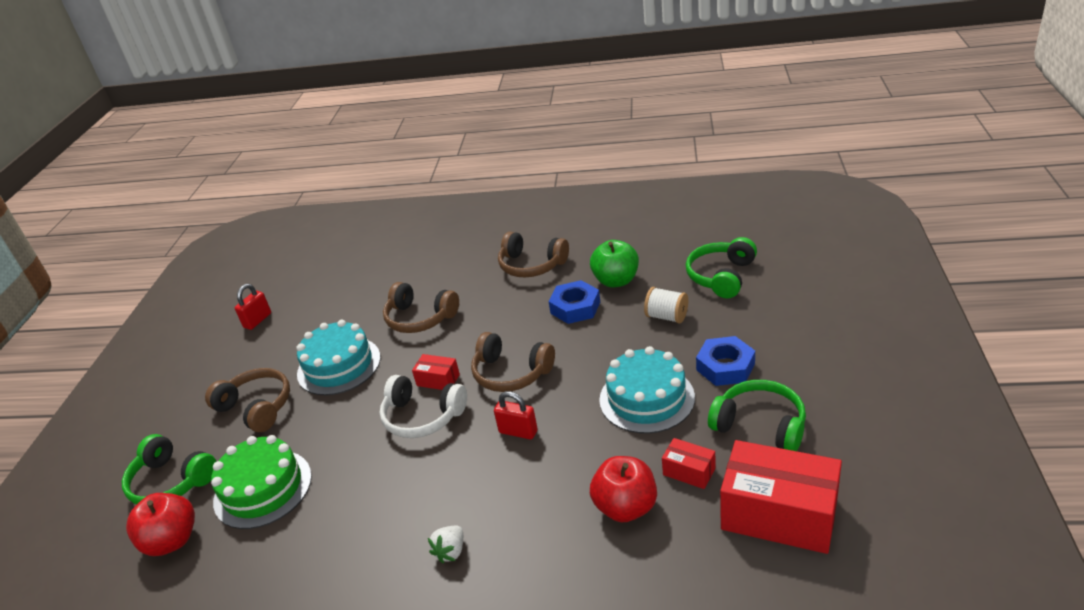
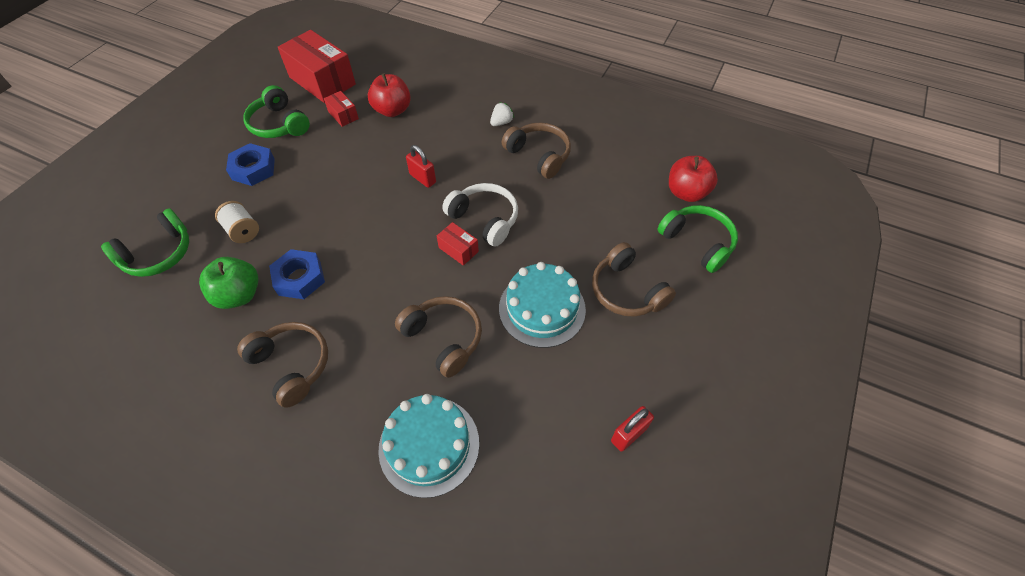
camera: 165 degrees left, 20 degrees up
green cake [211,435,312,529] -> none
brown headphones [471,332,555,392] -> brown headphones moved to [502,123,571,179]
turquoise cake [599,346,695,434] -> turquoise cake moved to [378,394,479,498]

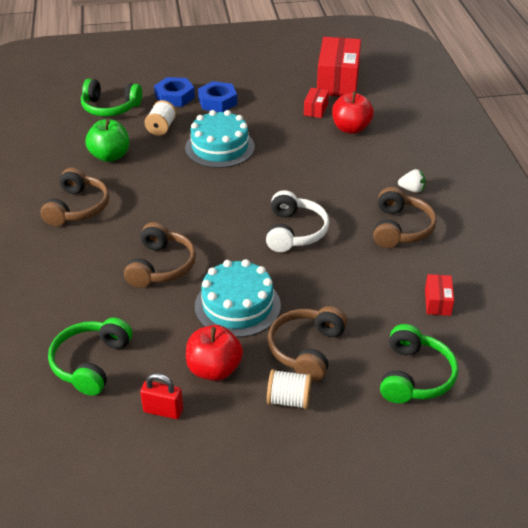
camera: 55 degrees right, 15 degrees down
green headphones [243,85,310,138] -> green headphones moved to [48,317,132,396]
blue nut [269,249,325,299] -> blue nut moved to [154,77,195,107]
turquoise cake [378,394,479,498] -> turquoise cake moved to [185,110,255,168]
red padlock [406,145,436,188] -> none
red box [437,222,479,266] -> red box moved to [425,274,454,316]
red apple [669,156,718,202] -> red apple moved to [186,325,243,381]
none -> white spool [267,369,312,409]

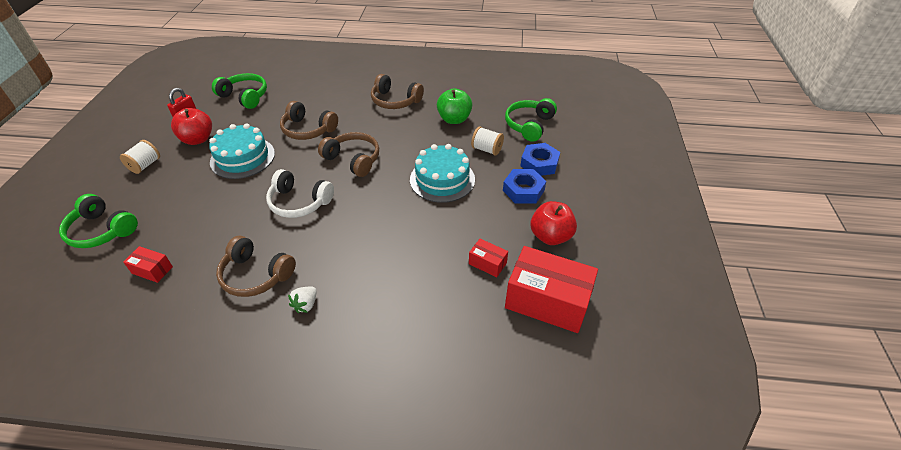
camera: 105 degrees right, 5 degrees up
brown headphones [268,306,347,382] -> brown headphones moved to [318,132,379,177]
red apple [332,91,374,134] -> red apple moved to [530,201,577,245]

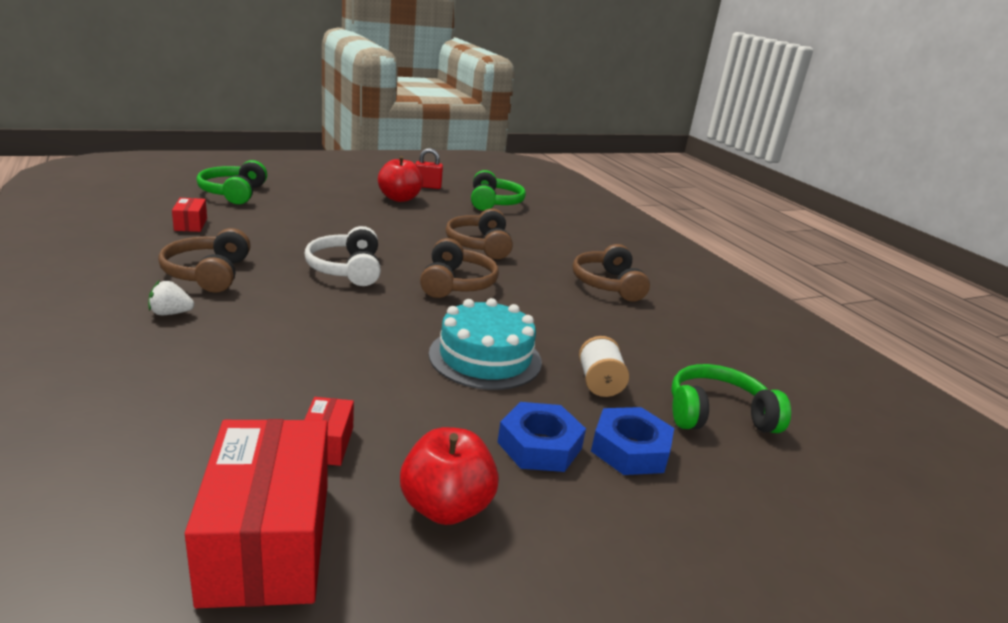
camera: 55 degrees right, 20 degrees down
white spool [120,140,160,174] -> none
turquoise cake [209,123,275,179] -> none
green apple [437,88,472,124] -> none

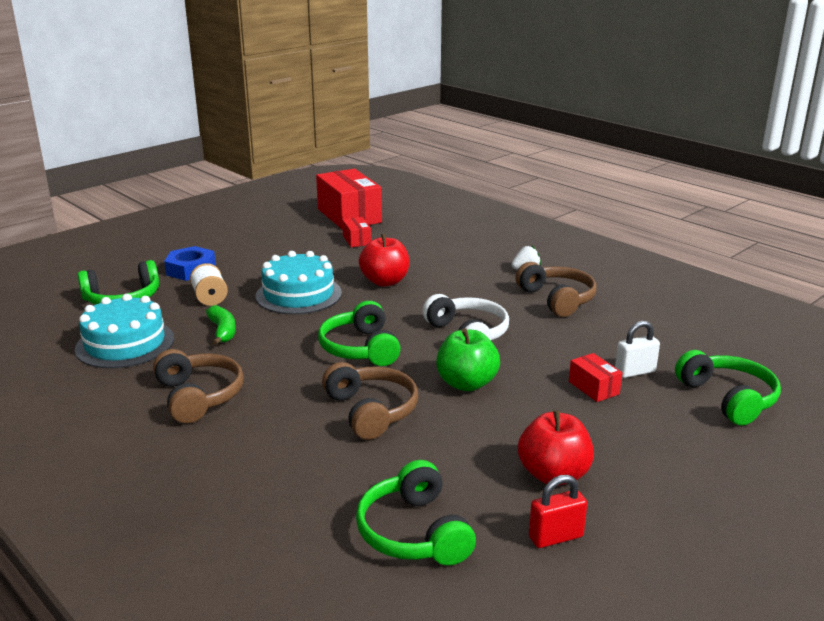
camera: 165 degrees right, 0 degrees up
red box [172,198,207,232] -> red box moved to [569,353,622,402]
red apple [400,427,499,525] -> red apple moved to [359,234,409,287]
brown headphones [420,238,499,298] -> green headphones [318,301,401,366]
blue nut [497,402,586,472] -> none
none -> turquoise cake [75,294,174,369]
none -> green banana [206,305,236,345]
none -> green apple [436,328,500,391]
none -> white padlock [615,321,660,378]

